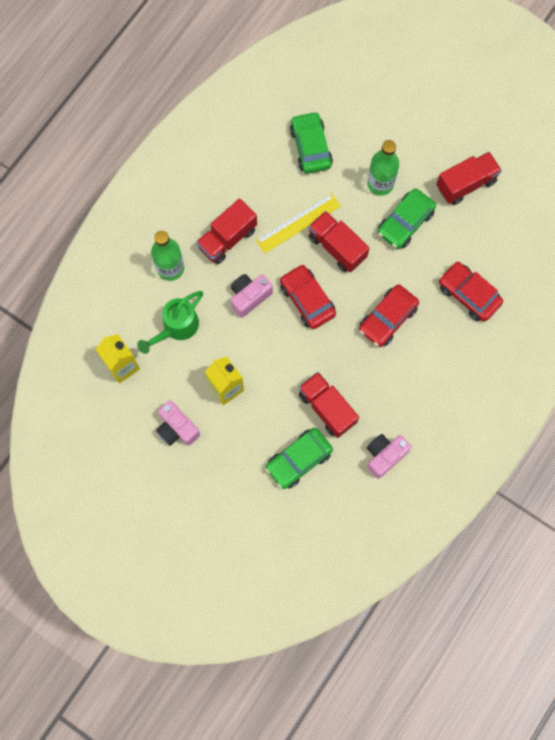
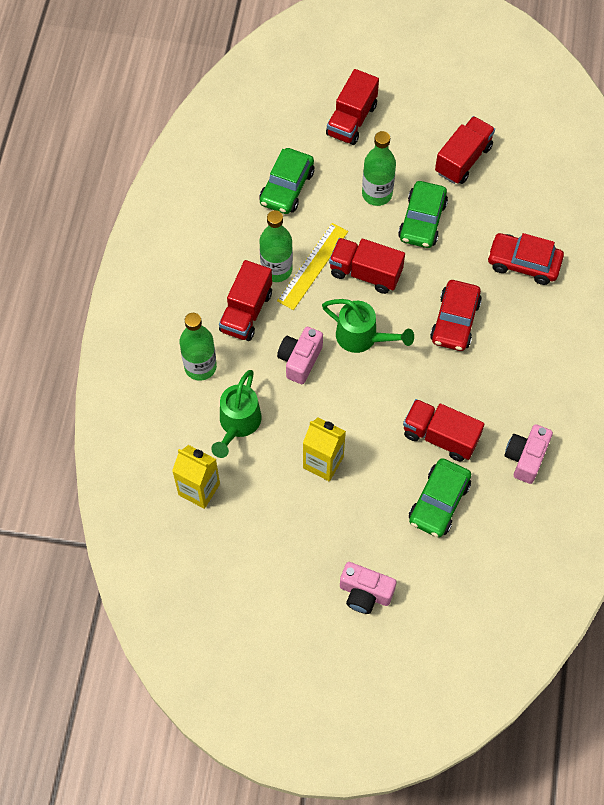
camera: 25 degrees left, 10 degrees down
pink camera [156,400,200,446] -> pink camera moved to [340,562,397,614]
red car [280,264,336,329] -> green watering can [322,299,414,353]
green car [290,111,333,174] -> green car turned 120 degrees counterclockwise [259,148,314,214]
none -> green bottle [259,210,293,282]
none -> red truck [326,69,379,145]

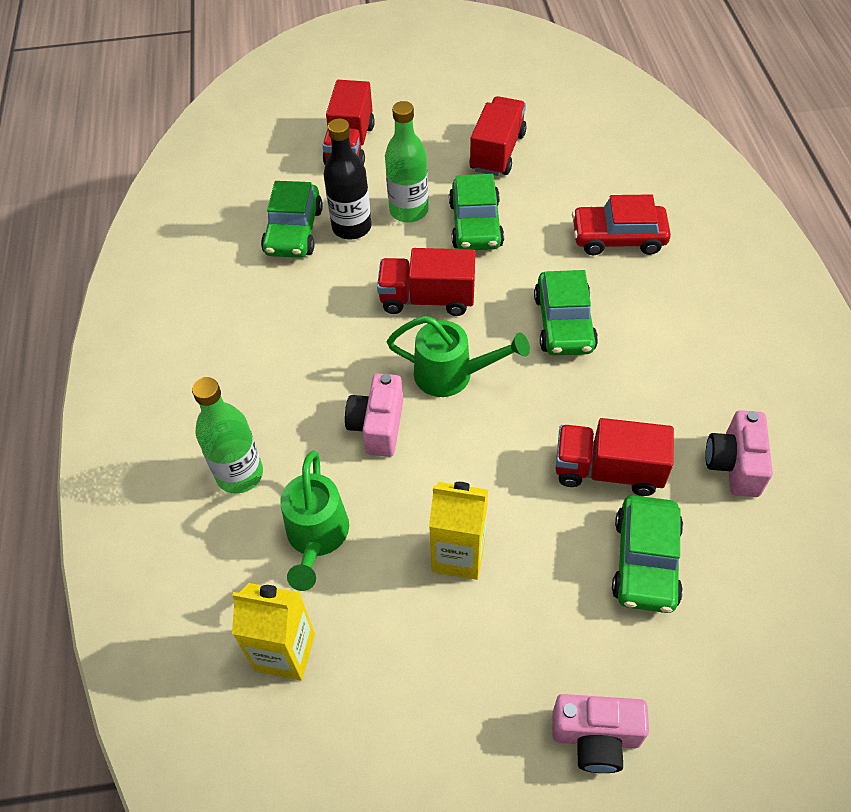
camera: 15 degrees left, 10 degrees down
red truck [219,260,272,341] -> none
green bottle [259,210,293,282] -> none
yellow ruler [277,223,348,310] -> none
red car [430,280,482,351] -> green car [534,270,598,356]
none -> black bottle [324,118,372,240]

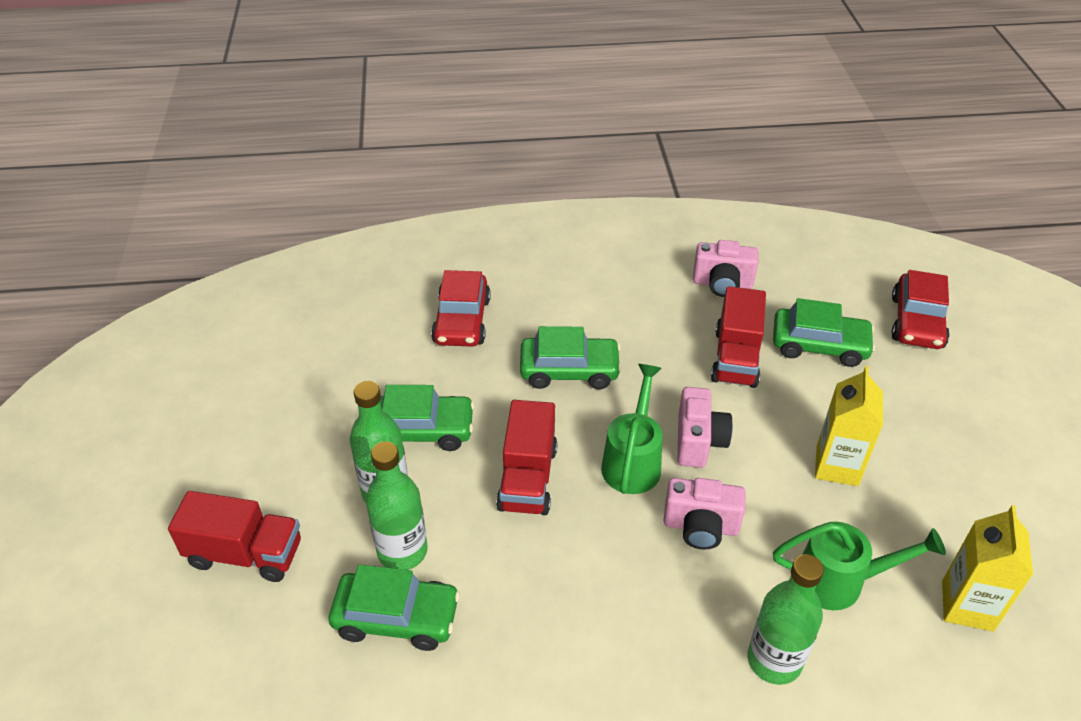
camera: 90 degrees left, 10 degrees down
black bottle [324,118,372,240] -> green bottle [366,441,428,570]
red truck [469,96,527,176] -> none
pink camera [552,694,649,773] -> pink camera moved to [677,387,733,468]
none -> red car [891,270,950,349]

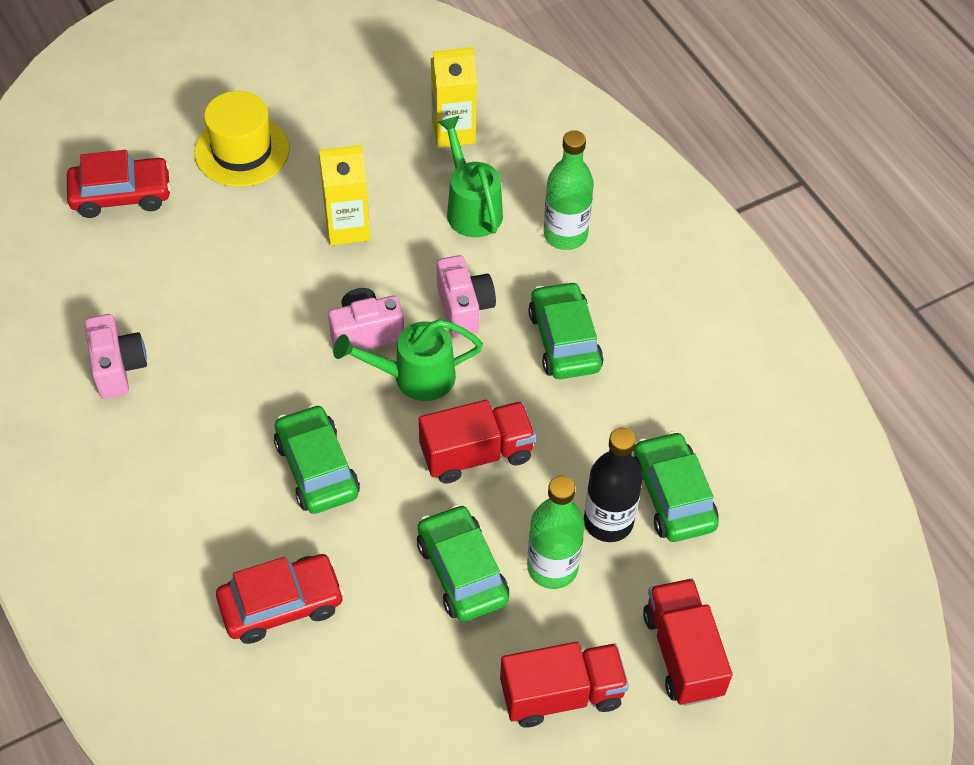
camera: 115 degrees left, 10 degrees up
green bottle [366,441,428,570] -> black bottle [584,428,643,542]
red truck [711,286,766,388] -> red truck moved to [500,642,629,728]
green car [773,298,875,367] -> green car moved to [528,281,604,379]
none -> yellow hat [194,91,290,187]

